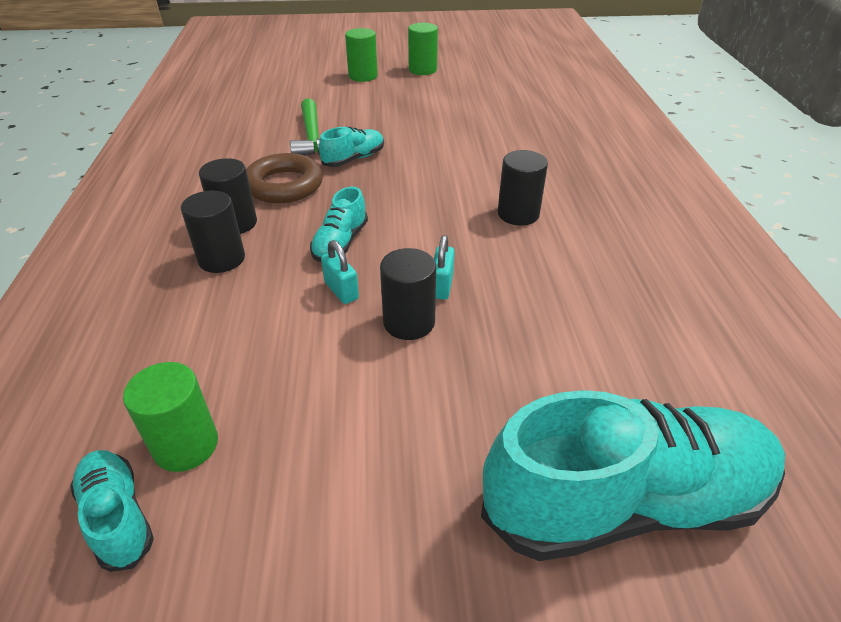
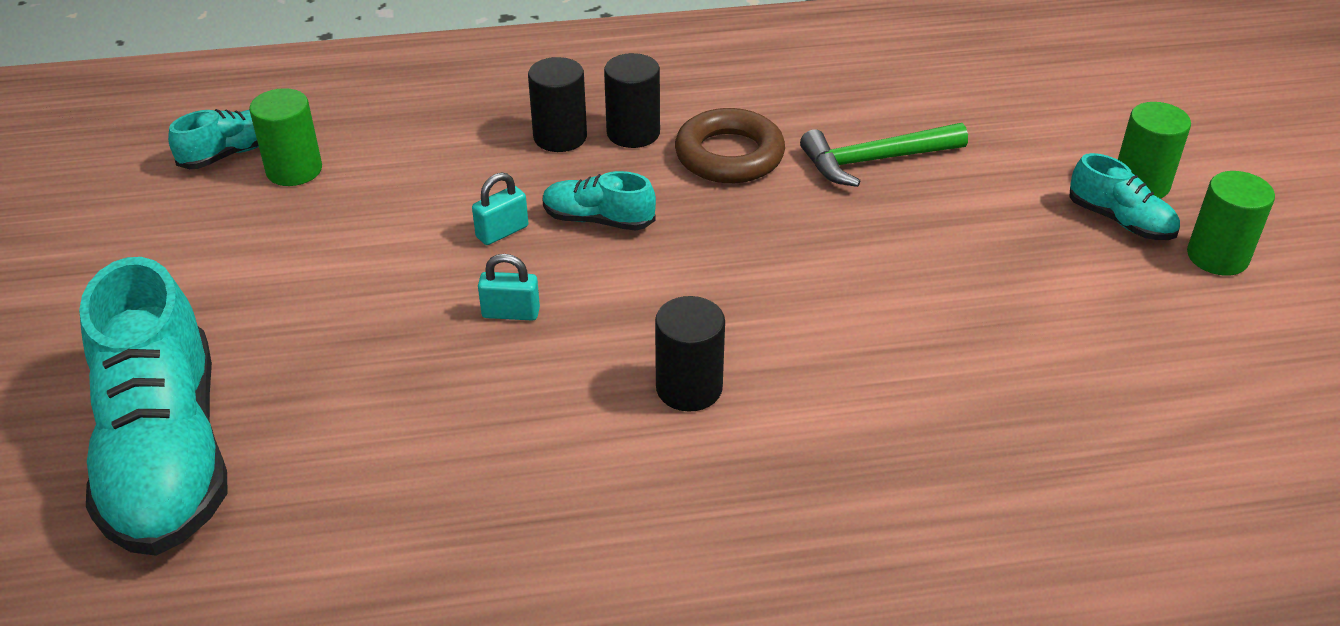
camera: 85 degrees right, 0 degrees up
turquoise shoe [319,127,384,167] -> turquoise shoe moved to [1069,153,1180,240]
black cylinder [380,248,436,340] -> none

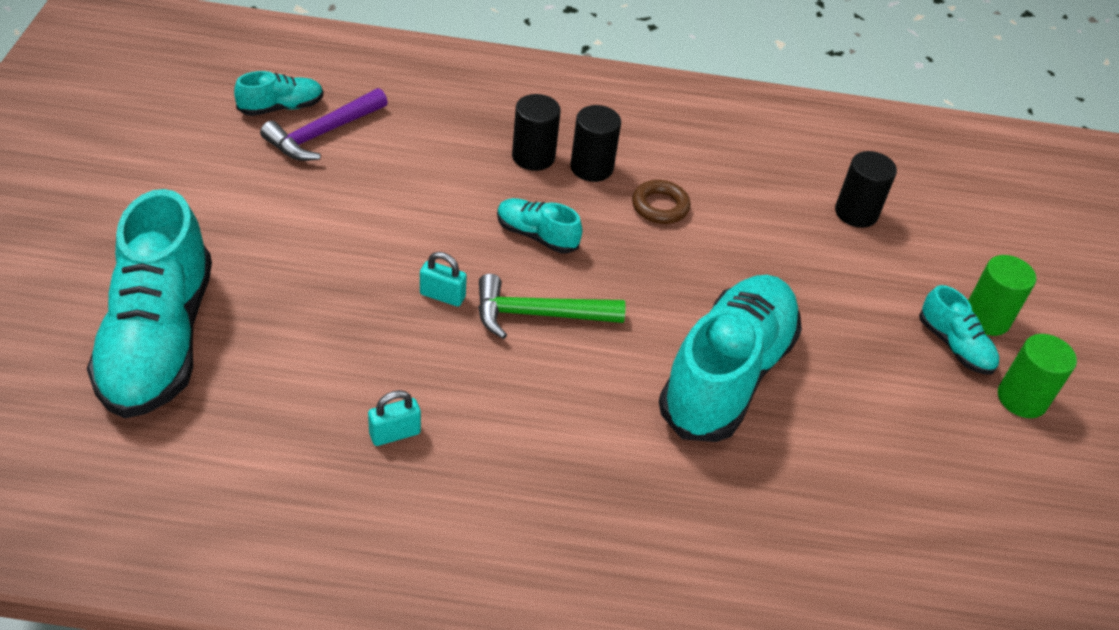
camera: 10 degrees right, 5 degrees up
green cylinder [249,88,322,186] -> purple hammer [260,88,388,161]
turquoise padlock [472,172,528,245] -> turquoise padlock moved to [368,390,421,446]
black cylinder [655,296,725,412] -> black cylinder moved to [835,151,897,228]
brown ring [675,108,785,183] -> brown ring [632,180,690,224], size x0.65
green hammer [800,123,968,187] -> green hammer moved to [478,274,626,339]
none -> turquoise shoe [659,275,802,442]

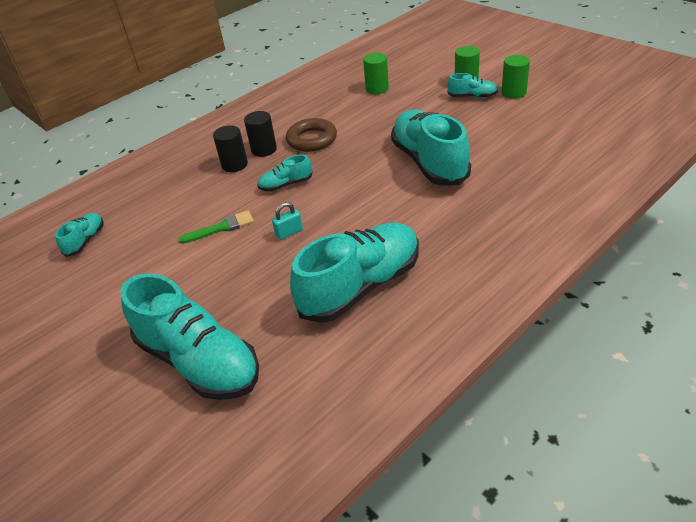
camera: 40 degrees left, 5 degrees down
purple hammer [260,88,388,161] -> none
turquoise padlock [368,390,421,446] -> turquoise shoe [290,223,419,323]
green hammer [478,274,626,339] -> none
brown ring [632,180,690,224] -> brown ring [286,118,337,152], size x1.53
black cylinder [835,151,897,228] -> green cylinder [363,53,389,95]
none -> green brush [179,210,254,244]

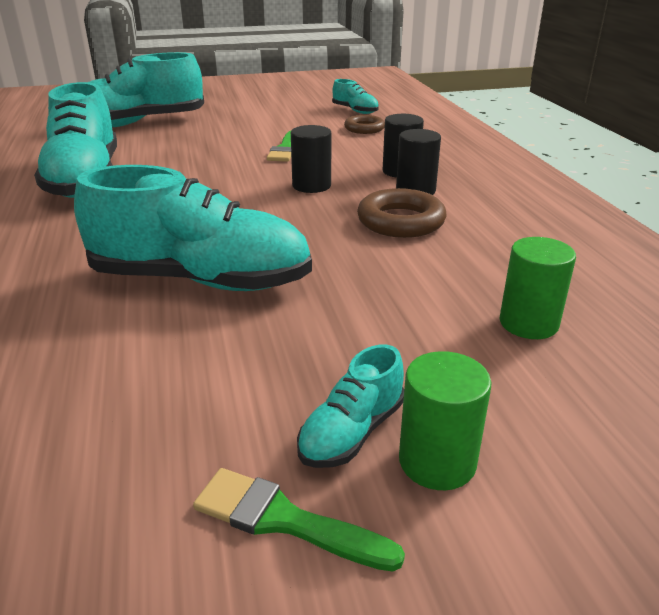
camera: 115 degrees right, 10 degrees down
turquoise shoe [257,154,312,191] -> black cylinder [291,125,331,193]
turquoise padlock [272,202,303,240] -> none
green cylinder [501,55,530,99] -> green brush [193,468,405,572]
none -> brown ring [344,115,385,134]

